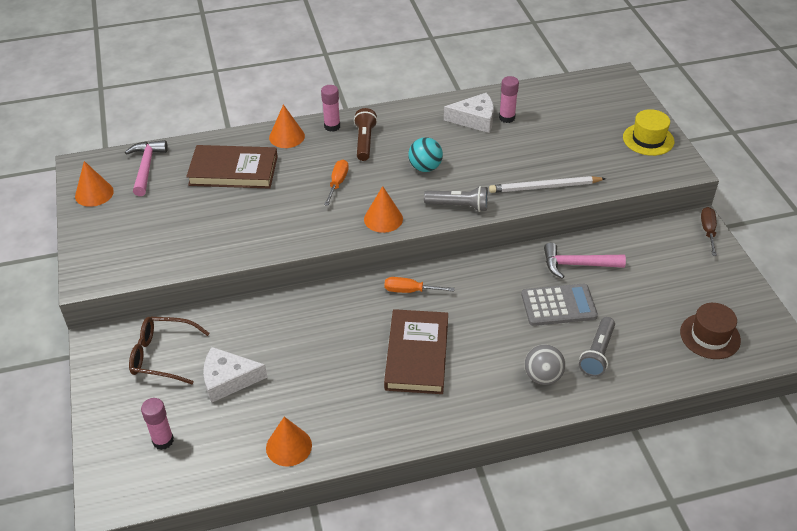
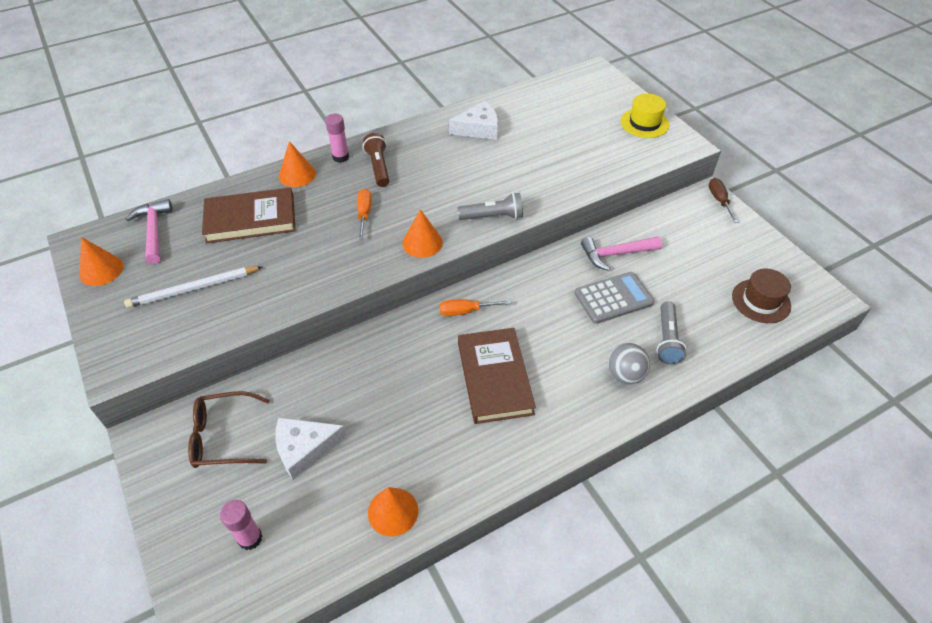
camera: 15 degrees left, 5 degrees up
turquoise ball [408,137,443,172] -> none
white pencil [489,176,606,193] -> white pencil moved to [124,266,263,308]
pink glue stick [499,76,519,123] -> none

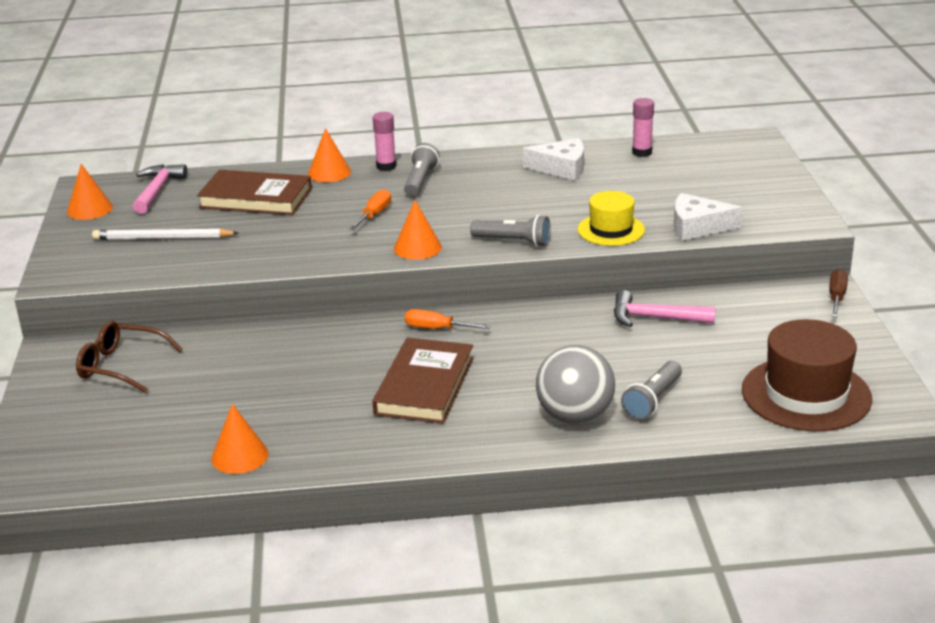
camera: 25 degrees right, 20 degrees down
pink glue stick [220,500,262,550] -> pink glue stick moved to [632,98,654,157]
white cheese [275,417,347,480] -> white cheese moved to [674,193,742,241]
brown flashlight [363,133,389,187] -> grey flashlight [404,143,439,197]
grey calculator [574,272,654,324] -> none
grey ball [608,343,650,384] -> grey ball [536,345,615,424], size x1.54
yellow hat [621,94,669,138] -> yellow hat moved to [578,191,645,246]
brown hat [732,269,791,323] -> brown hat [742,319,872,431], size x1.65

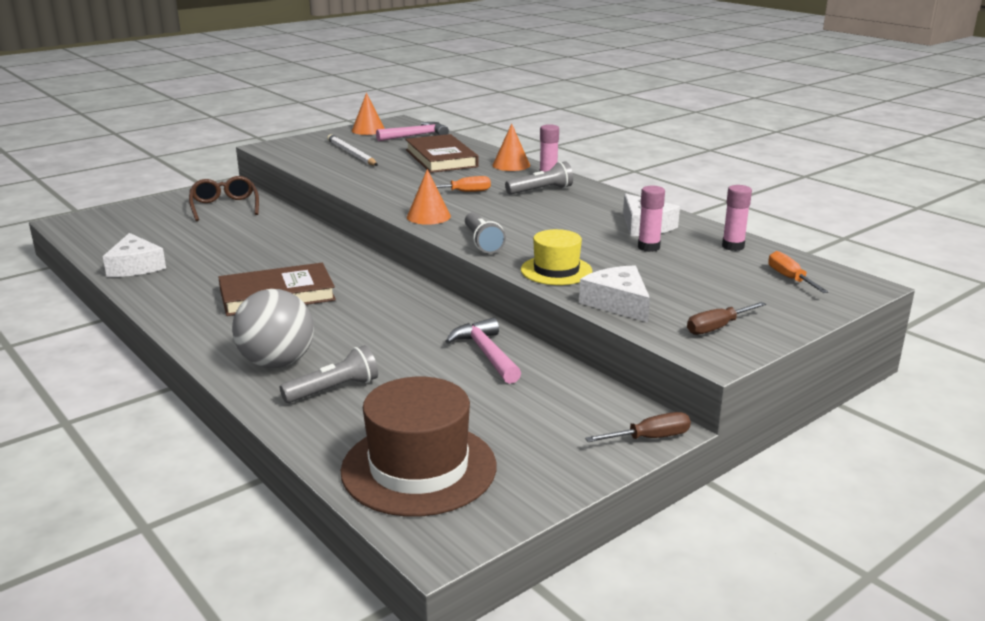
camera: 55 degrees right, 5 degrees down
orange cone [211,404,269,474] -> white cheese [103,233,166,277]
orange screwdriver [405,309,490,329] -> orange screwdriver moved to [768,251,828,293]
grey flashlight [621,361,682,420] -> grey flashlight turned 150 degrees clockwise [280,345,378,403]
none -> pink glue stick [638,185,665,252]
none -> brown screwdriver [687,302,766,335]

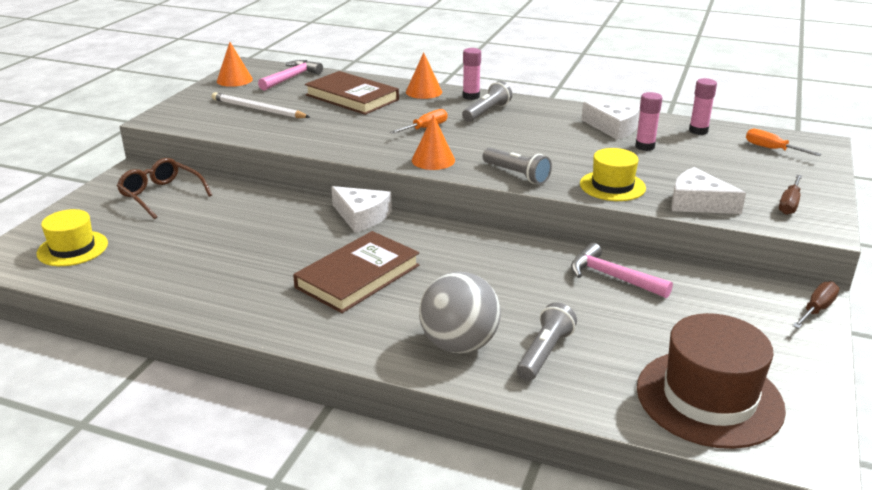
camera: 30 degrees left, 5 degrees up
white cheese [103,233,166,277] -> white cheese moved to [331,186,392,232]
none -> yellow hat [37,209,108,266]

